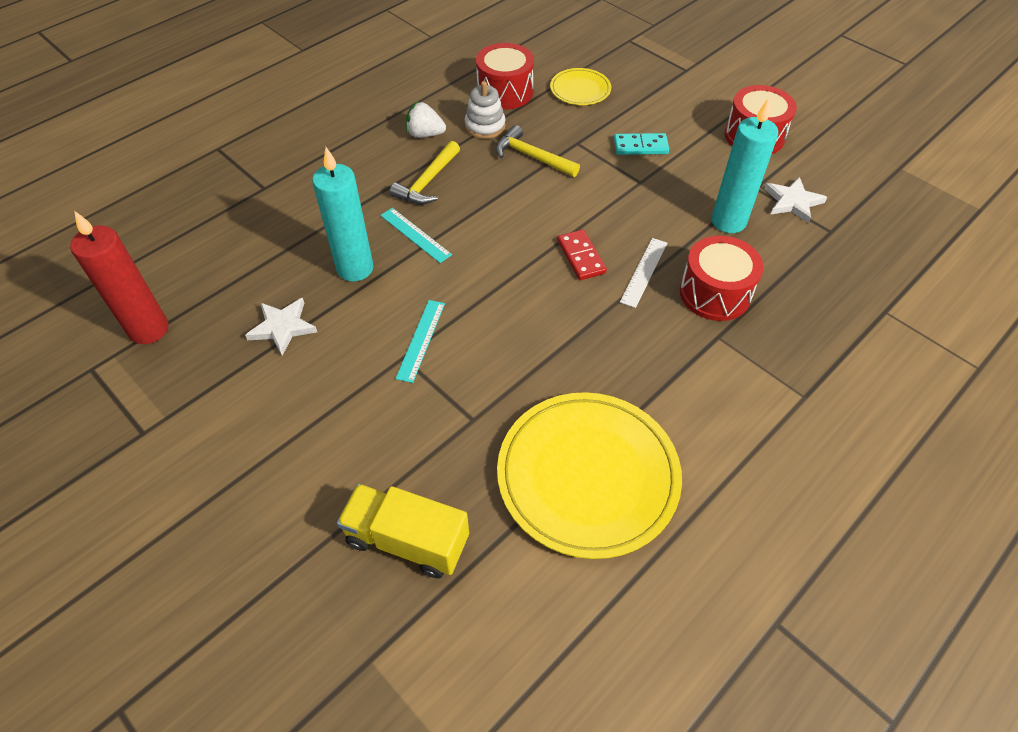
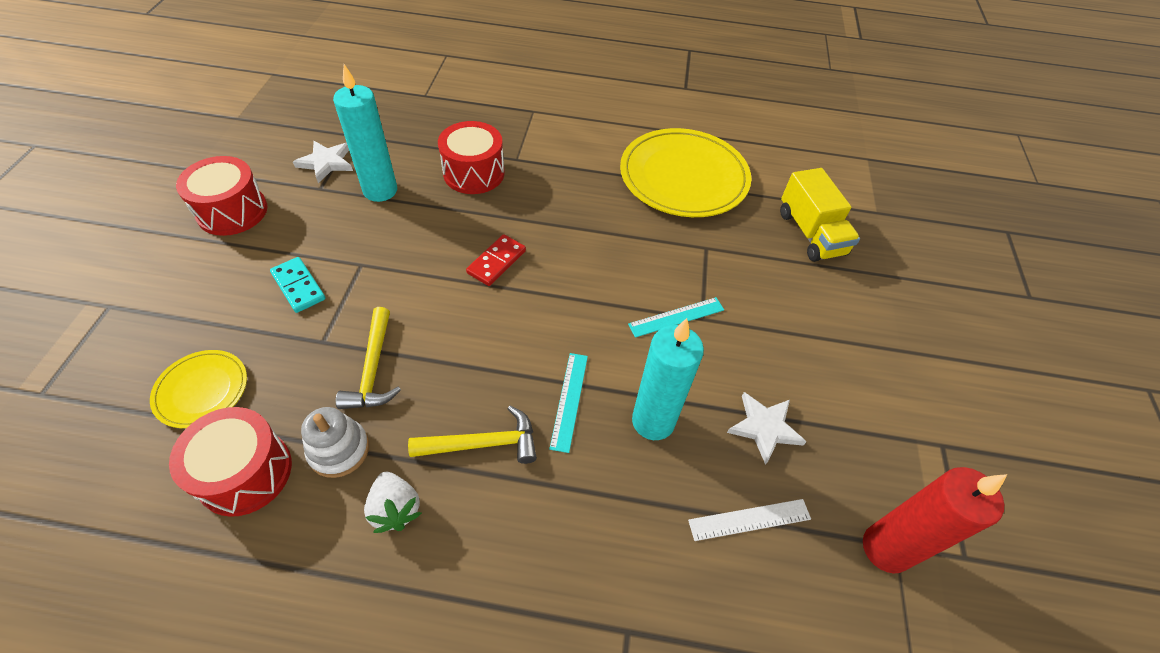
camera: 130 degrees left, 0 degrees up
white ruler [620,238,667,308] -> white ruler moved to [688,499,811,541]

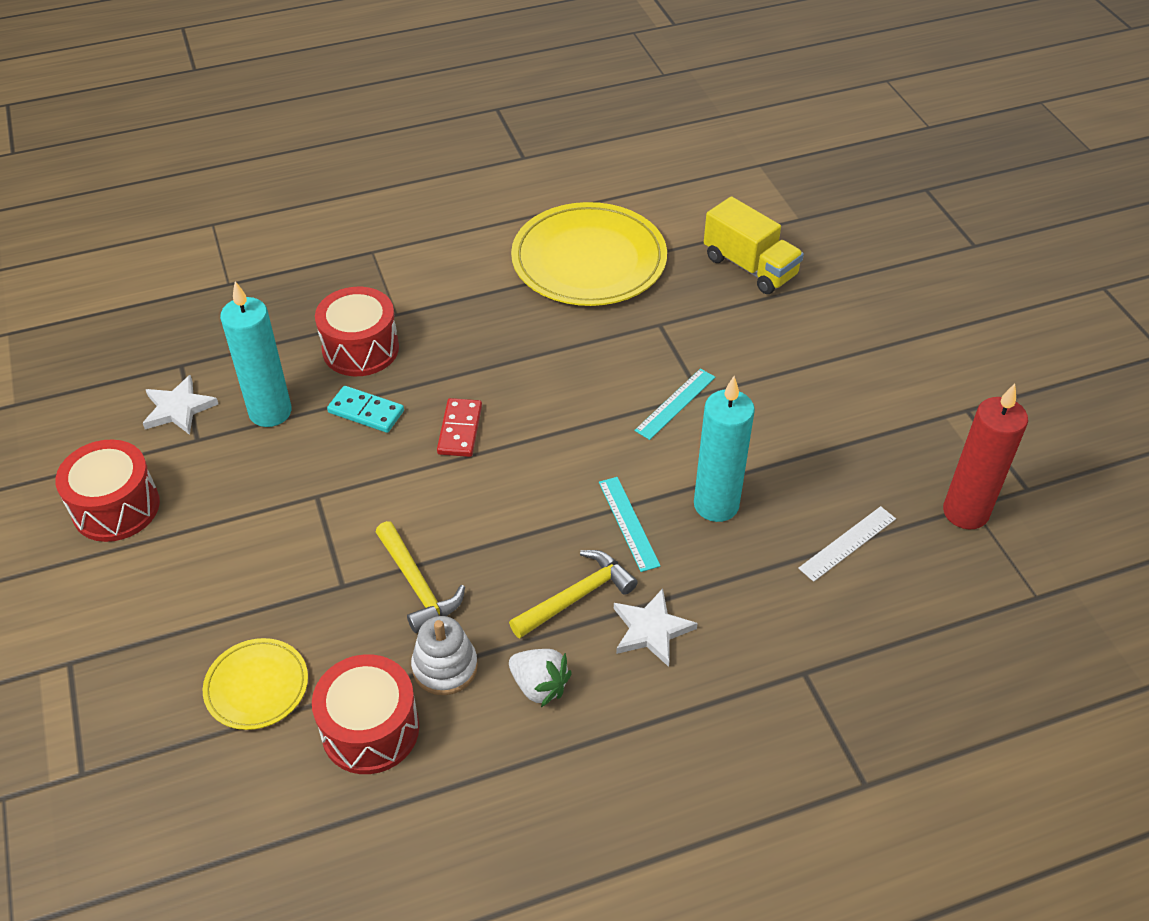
camera: 25 degrees left, 5 degrees down
turquoise domino [270,257,326,313] -> turquoise domino moved to [327,386,404,433]
white star [727,392,807,465] -> white star moved to [614,588,698,667]

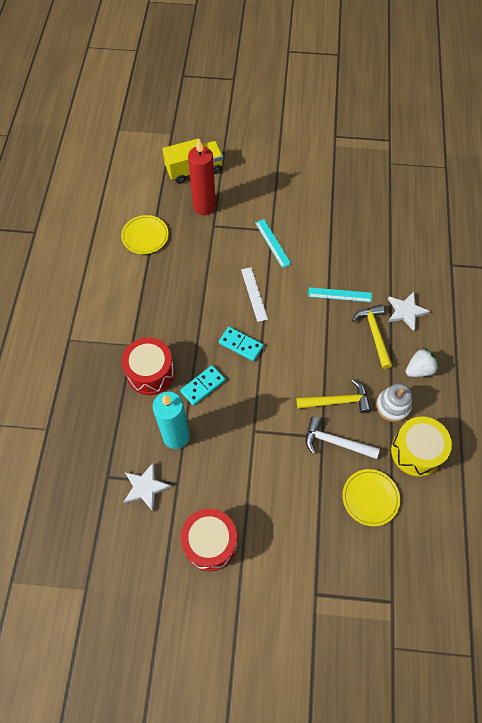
camera: 65 degrees left, 15 degrees up
red drum [312,654,419,774] -> yellow drum [391,416,452,477]
red domino [437,398,482,457] -> turquoise domino [219,327,264,361]
yellow plate [511,202,667,306] -> yellow plate [121,215,169,254], size x0.50
turquoise candle [694,376,755,522] -> none
white ruler [798,506,896,582] -> white ruler moved to [241,267,268,322]
red candle [943,384,1028,529] -> red candle moved to [188,139,216,215]
none -> white hammer [306,417,380,459]

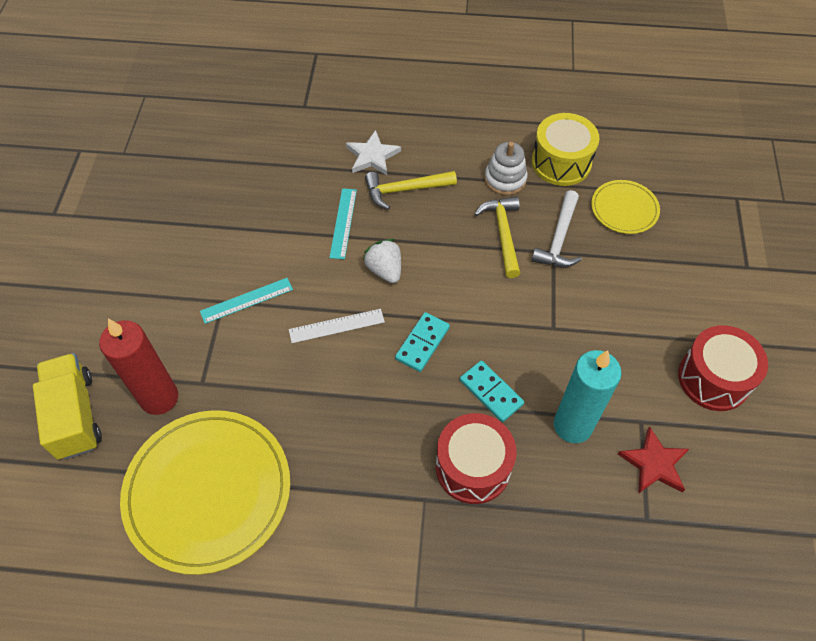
camera: 90 degrees left, 5 degrees down
yellow plate [121,215,169,254] -> yellow plate [120,410,290,575], size x2.00
white star [124,462,171,511] -> red star [618,426,689,494]
white strawberry [406,347,439,377] -> white strawberry moved to [363,239,401,283]

